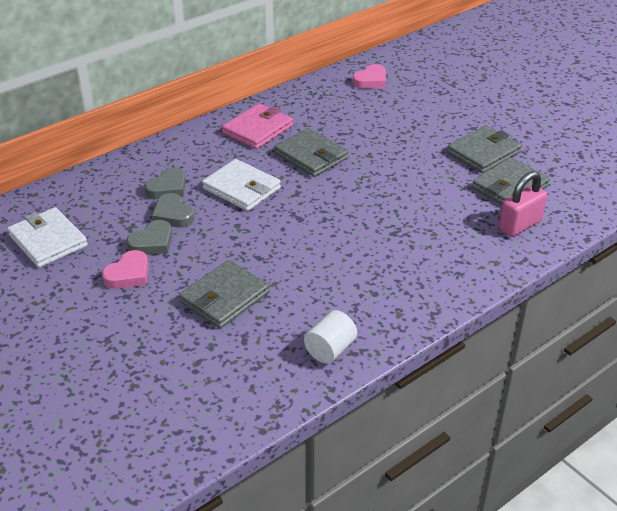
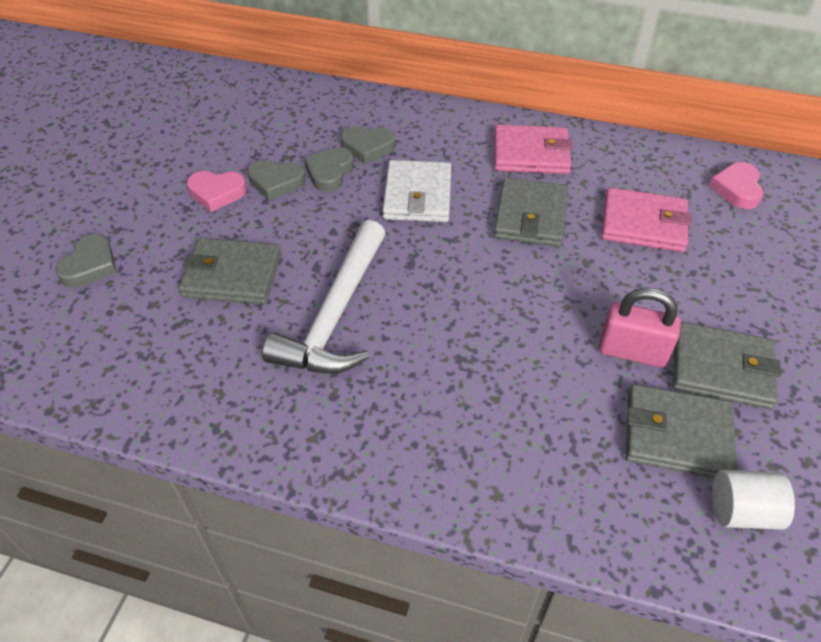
camera: 55 degrees right, 10 degrees up
white wallet [7,207,88,268] -> none
white cylinder [304,310,357,364] -> white cylinder moved to [712,470,795,530]
pink heart [352,64,386,89] -> pink heart turned 90 degrees clockwise [709,162,763,209]
pink padlock [499,171,547,237] -> pink padlock moved to [599,287,681,368]
none -> grey heart [56,234,117,288]
none -> white hammer [262,220,386,374]
none -> pink wallet [601,188,691,252]

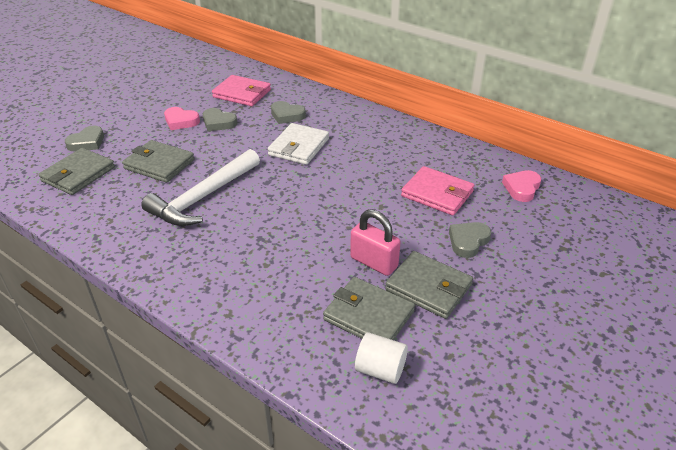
camera: 20 degrees right, 10 degrees down
grey heart [304,147,354,192] -> grey heart moved to [449,222,491,258]
pink wallet [494,124,573,174] -> pink wallet moved to [212,75,271,106]
grey wallet [494,177,568,247] -> grey wallet moved to [38,148,115,195]

